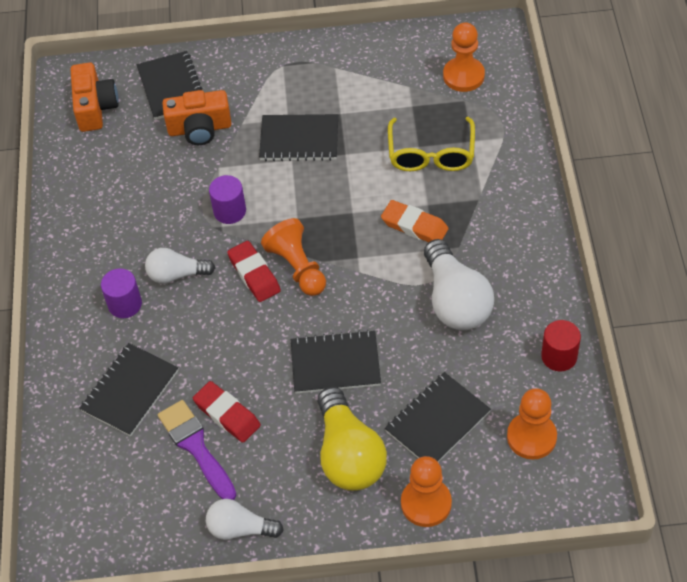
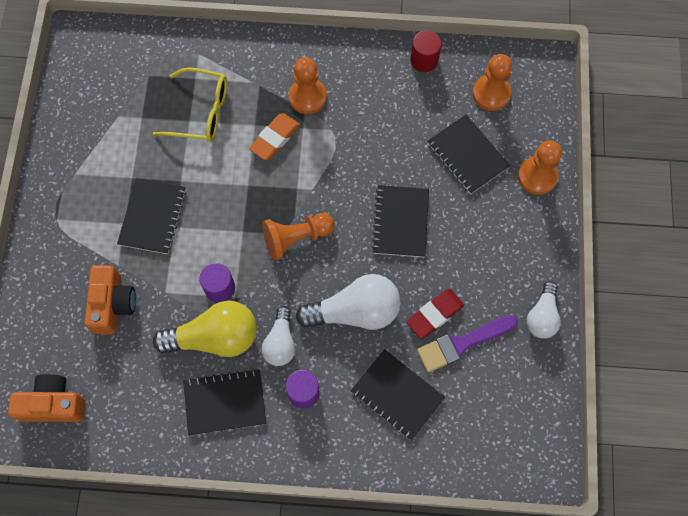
camera: 85 degrees left, 15 degrees up
black notebook [137,51,202,120] -> black notebook moved to [183,368,266,436]
red eraser [227,241,281,302] -> none
yellow light bulb [318,387,387,491] -> yellow light bulb moved to [153,300,257,357]
white light bulb [424,239,494,330] -> white light bulb moved to [296,274,401,330]
orange pawn [443,22,485,92] -> orange pawn moved to [289,57,327,114]

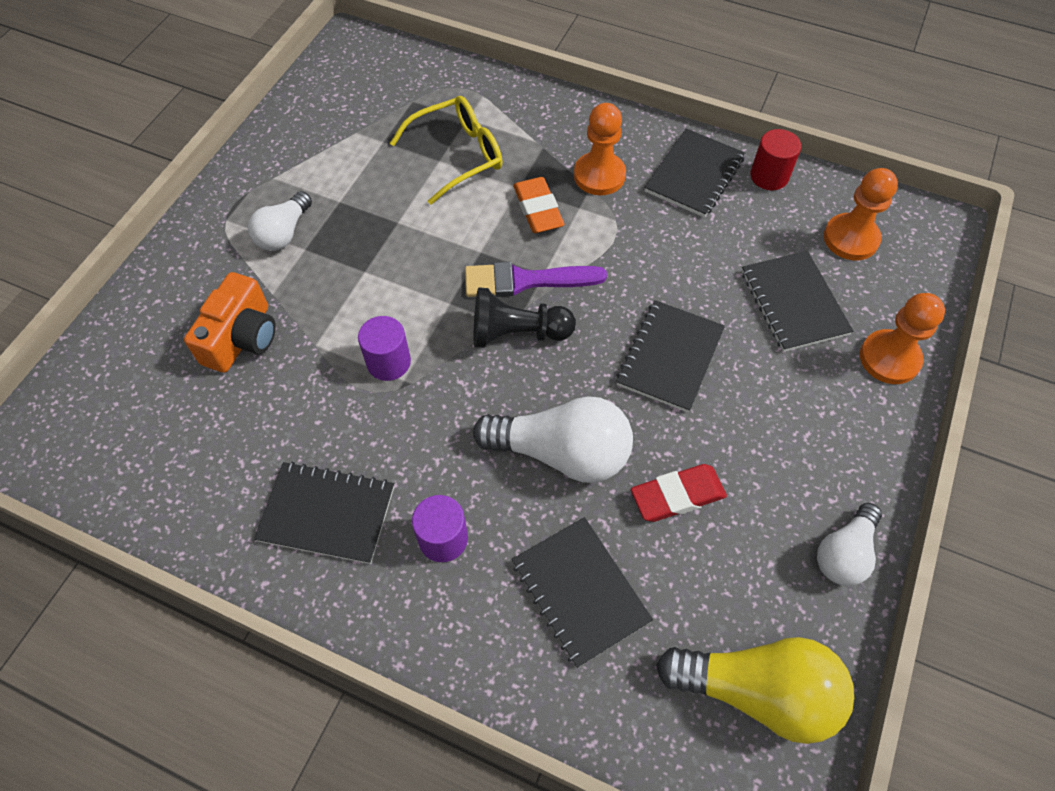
camera: 20 degrees right, 10 degrees down
orange camera [8,374,85,422] -> none
black notebook [117,178,186,254] -> black notebook moved to [645,129,745,217]
yellow glasses [153,68,227,142] -> yellow glasses turned 60 degrees counterclockwise [390,96,502,205]
yellow light bulb [153,300,257,357] -> yellow light bulb moved to [656,637,854,744]
orange eraser [249,113,300,160] -> orange eraser turned 75 degrees counterclockwise [513,177,565,233]
white light bulb [261,306,295,366] -> white light bulb moved to [248,191,312,251]
orange pawn [262,213,335,260] -> black pawn [474,287,576,348]
purple brush [417,315,518,373] -> purple brush moved to [465,262,607,297]

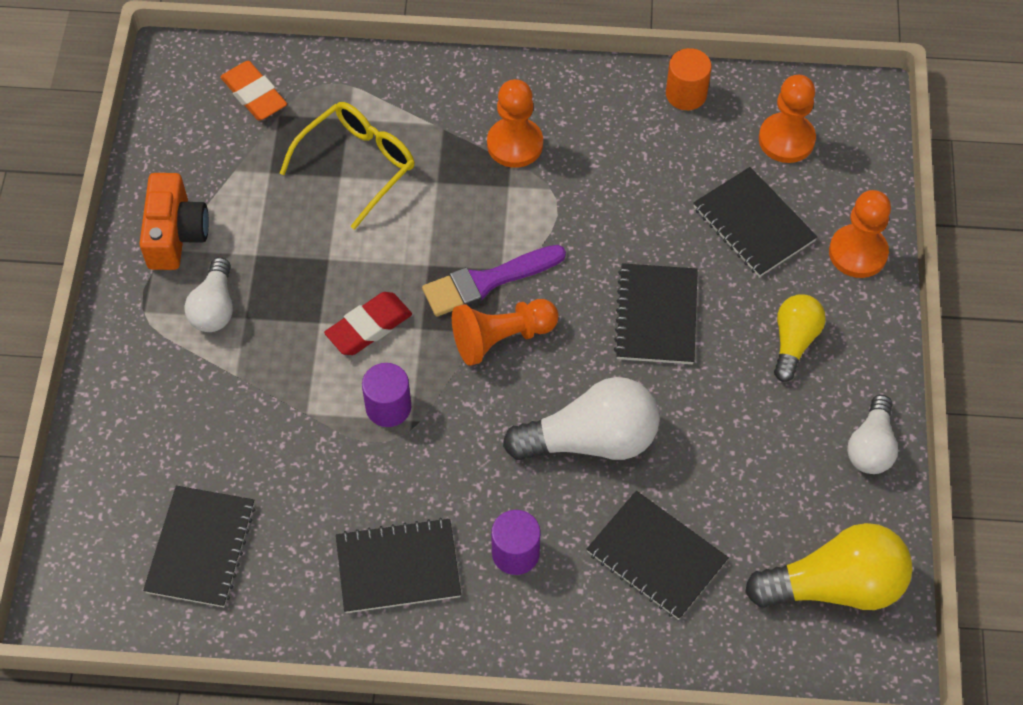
camera: 20 degrees left, 0 degrees up
orange camera [184,272,276,373] -> orange camera moved to [139,173,209,270]
black pawn [474,287,576,348] -> orange pawn [452,299,559,366]
orange eraser [513,177,565,233] -> orange eraser moved to [220,61,287,120]
red eraser [631,464,727,522] -> red eraser moved to [324,292,412,355]
black notebook [645,129,745,217] -> black notebook moved to [143,486,256,607]
red cylinder [750,129,801,190] -> orange cylinder [666,48,712,110]
none -> yellow light bulb [774,294,826,382]

